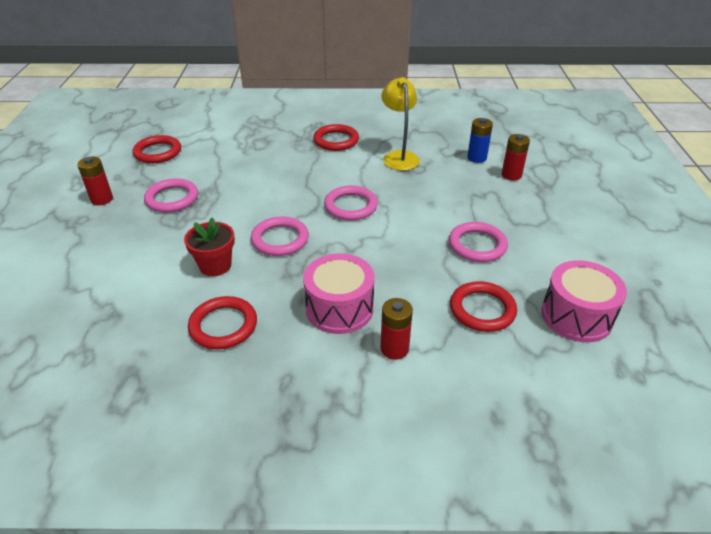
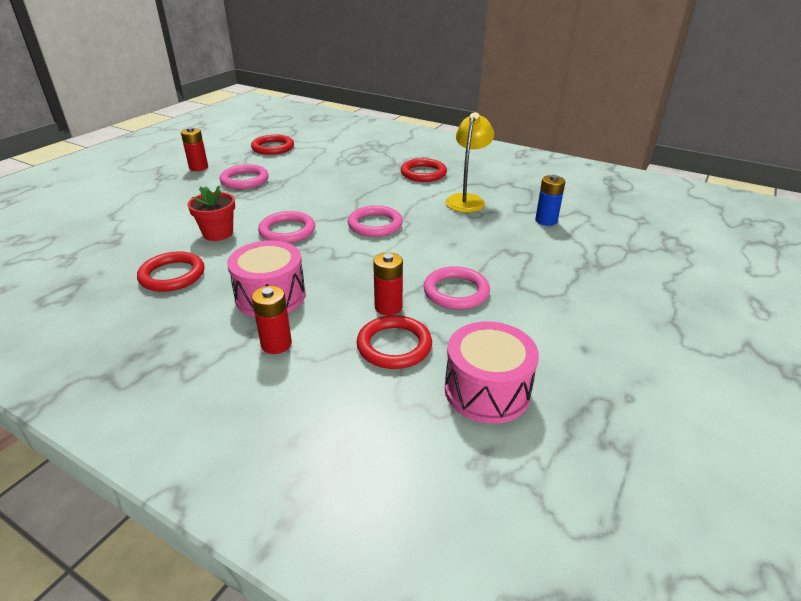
camera: 30 degrees right, 5 degrees down
red battery [502,134,530,180] -> red battery moved to [373,252,403,315]

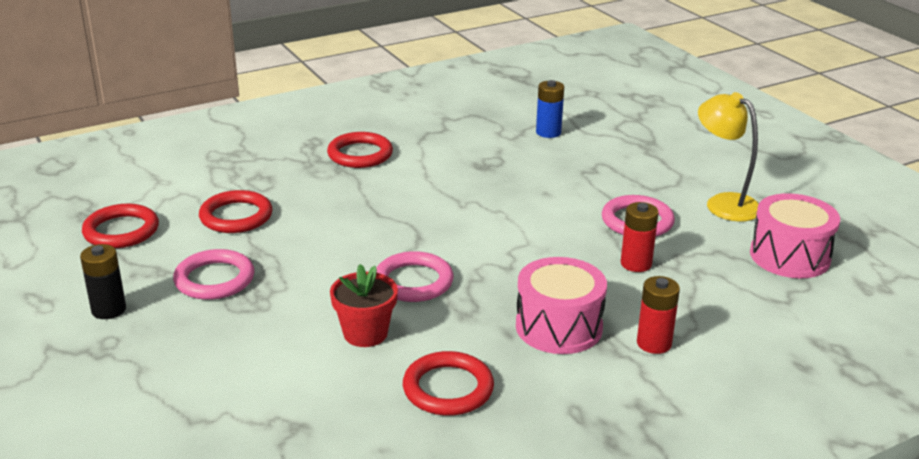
camera: 60 degrees left, 5 degrees down
red battery [181,127,208,171] -> black battery [80,244,126,319]
pink ring [348,205,403,237] -> none
red ring [357,315,432,369] -> red ring moved to [199,190,273,233]
yellow lamp [445,113,494,212] -> yellow lamp moved to [698,92,759,222]

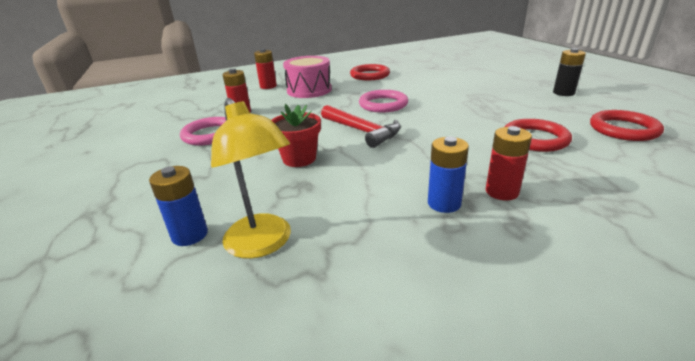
camera: 170 degrees left, 0 degrees up
pink ring [173,249,254,300] -> none
red ring [327,132,393,168] -> blue battery [428,137,469,213]
red flower pot [330,264,398,347] -> red flower pot moved to [271,104,321,167]
yellow lamp [698,92,759,222] -> yellow lamp moved to [211,98,291,258]
pink drum [750,193,840,278] -> none
none -> red hammer [321,105,401,148]
none -> red battery [486,126,532,201]

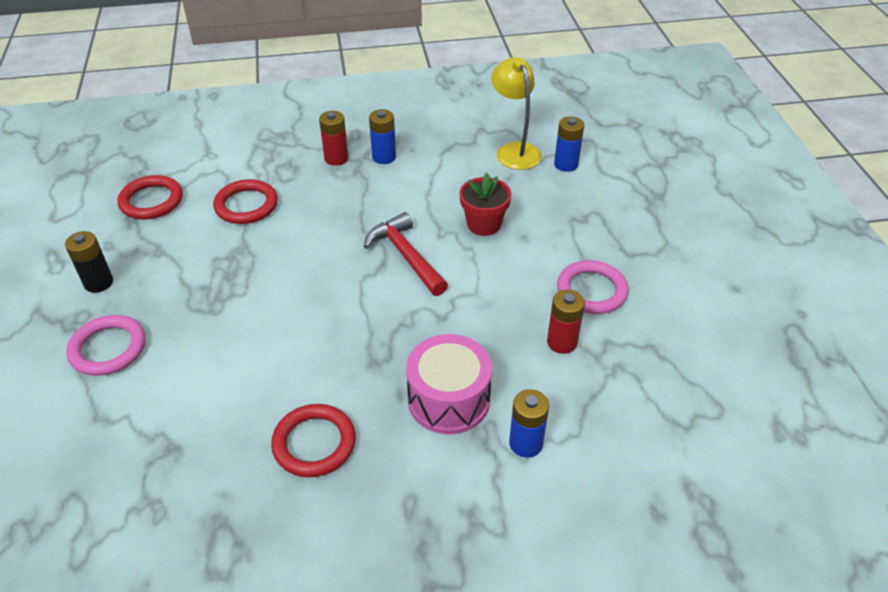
camera: 170 degrees left, 15 degrees up
red battery [254,49,277,89] -> blue battery [509,389,549,458]
pink ring [359,90,408,112] -> pink ring moved to [66,315,145,376]

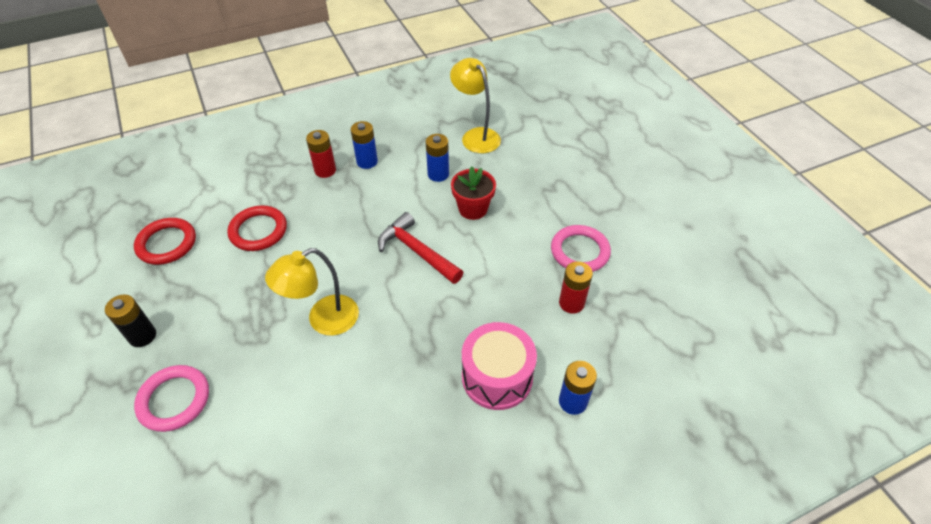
camera: 15 degrees left, 5 degrees up
red ring [271,404,356,477] -> none
blue battery [554,117,584,172] -> blue battery moved to [426,134,449,182]
none -> yellow lamp [265,248,359,336]

